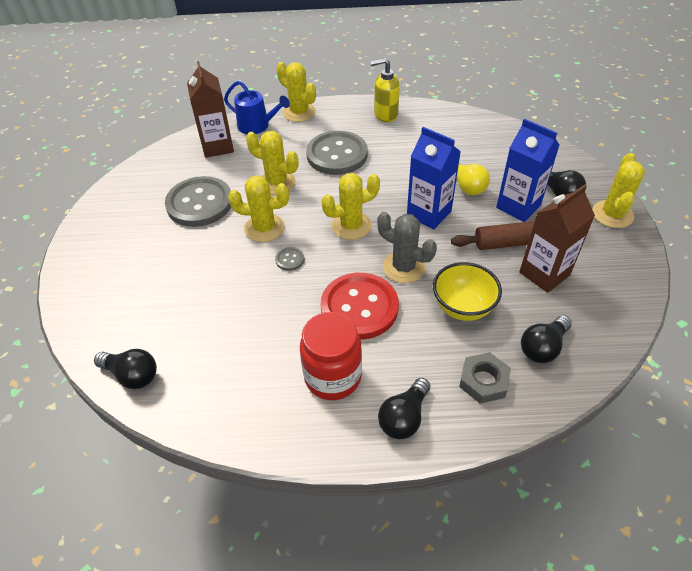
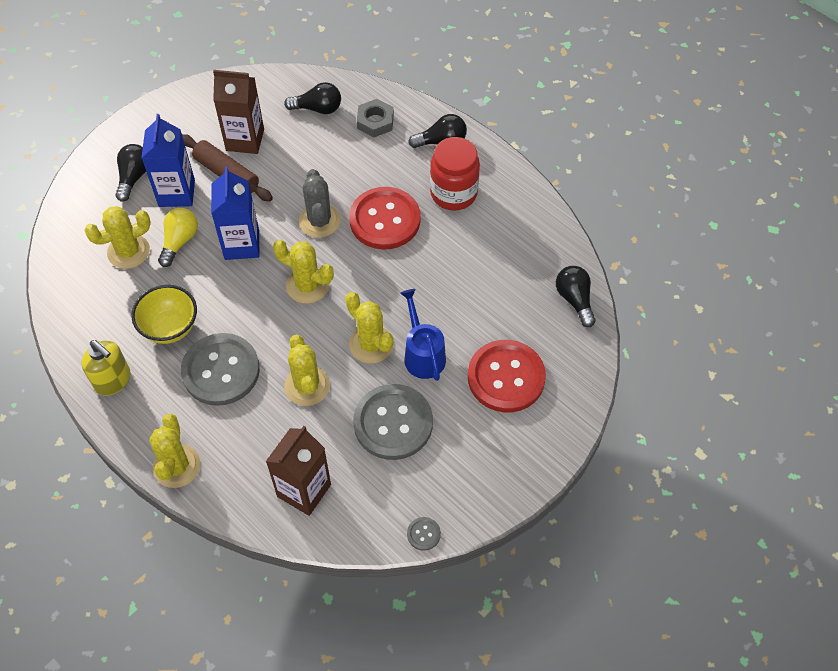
camera: 135 degrees left, 10 degrees up
blue watering can [224,81,290,134] -> blue watering can moved to [400,289,446,381]
grey button [275,247,305,271] -> grey button moved to [407,517,441,551]
yellow bowl [433,262,502,321] -> yellow bowl moved to [131,285,197,344]
yellow cactus [592,153,645,228] -> yellow cactus moved to [84,206,151,269]
none -> red button [468,340,546,412]

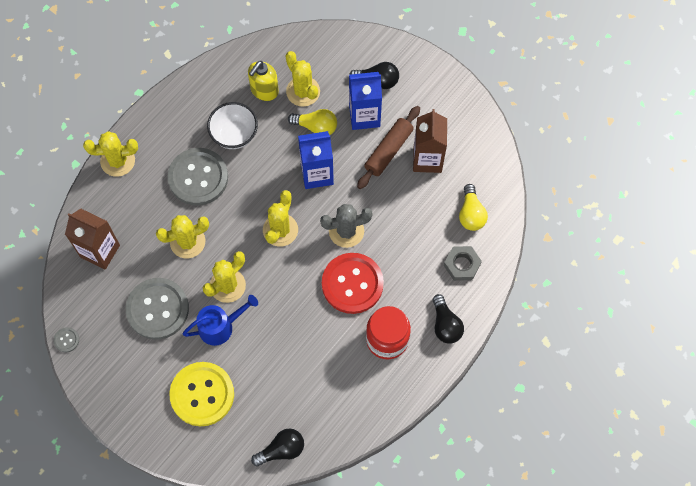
camera: 85 degrees right, 10 degrees up
yellow soap dispenser [82,340,130,396] -> yellow soap dispenser moved to [248,61,279,101]
yellow bowl [131,285,197,344] -> white bowl [207,102,258,149]
black light bulb [284,82,341,114] -> yellow light bulb [459,184,488,231]
red button [468,340,546,412] -> yellow button [169,362,234,426]

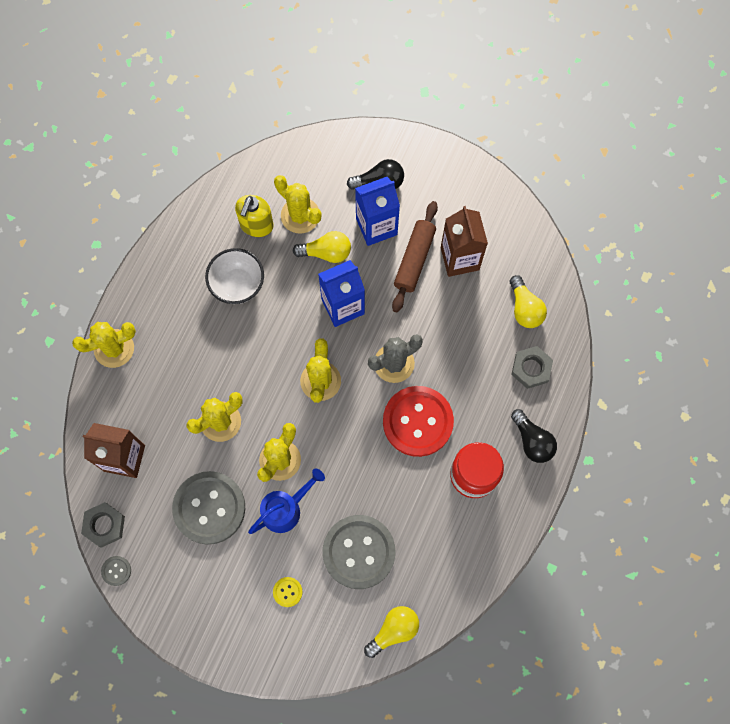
camera: 15 degrees left, 5 degrees up
grey button [168,148,228,206] -> grey button moved to [323,515,395,589]
yellow button [169,362,234,426] -> yellow button [273,577,302,607], size x0.40
black light bulb [251,428,304,466] -> yellow light bulb [364,606,419,658]
none -> grey nut [81,502,125,548]

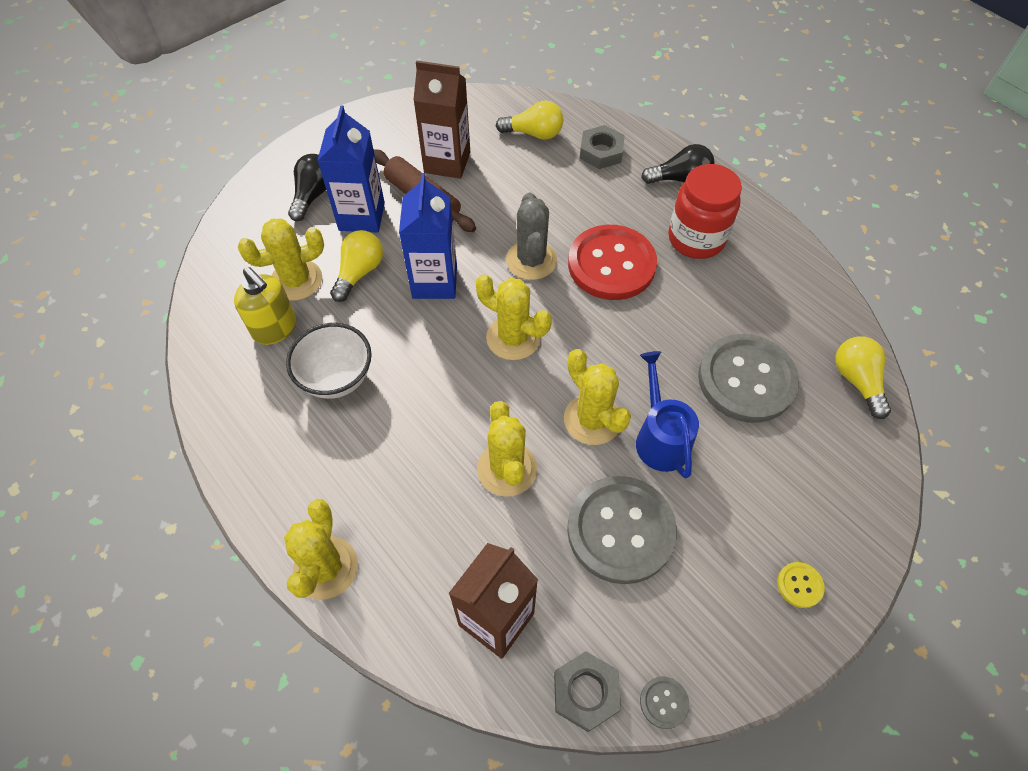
camera: 65 degrees left, 15 degrees down
yellow button [273,577,302,607] -> yellow button moved to [777,562,825,608]

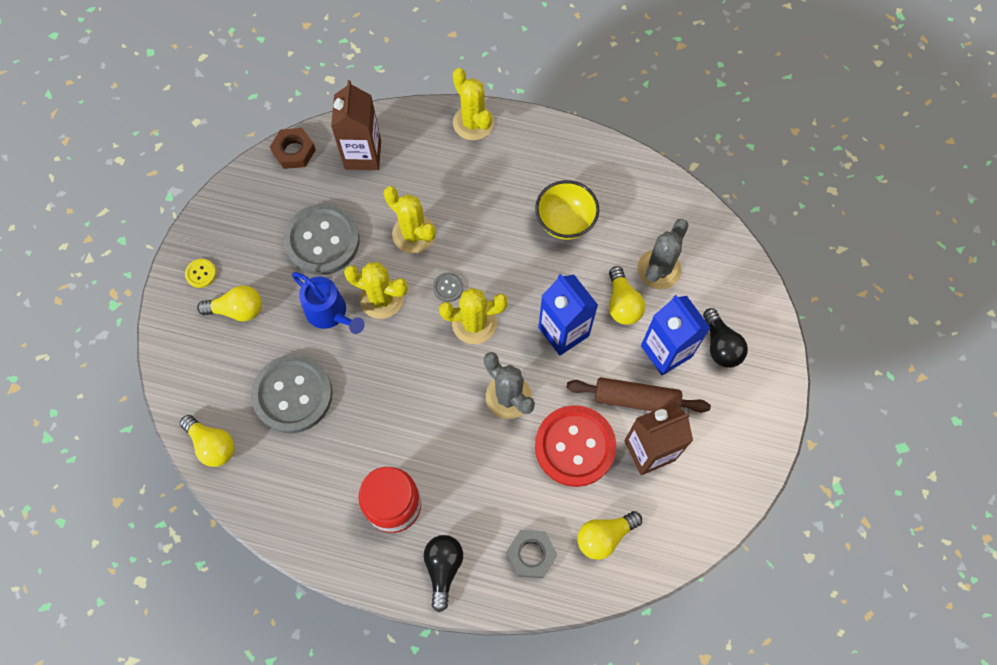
camera: 145 degrees right, 10 degrees up
yellow soap dispenser [234,267,296,345] -> none
yellow cactus [238,219,324,301] -> grey cactus [637,219,689,289]
white bowl [286,323,372,399] -> yellow bowl [535,180,599,240]
grey nut [554,651,621,732] -> brown nut [270,128,316,169]
red button [568,225,657,300] -> red button moved to [535,405,616,487]
grey button [640,676,689,729] -> grey button moved to [433,273,463,302]
black light bulb [641,144,715,184] -> black light bulb turned 135 degrees clockwise [424,535,463,612]
none -> yellow light bulb [197,285,262,322]

